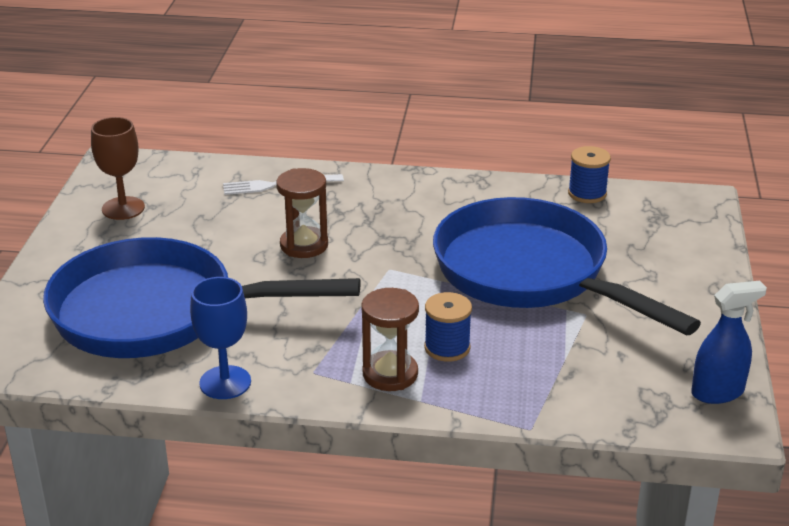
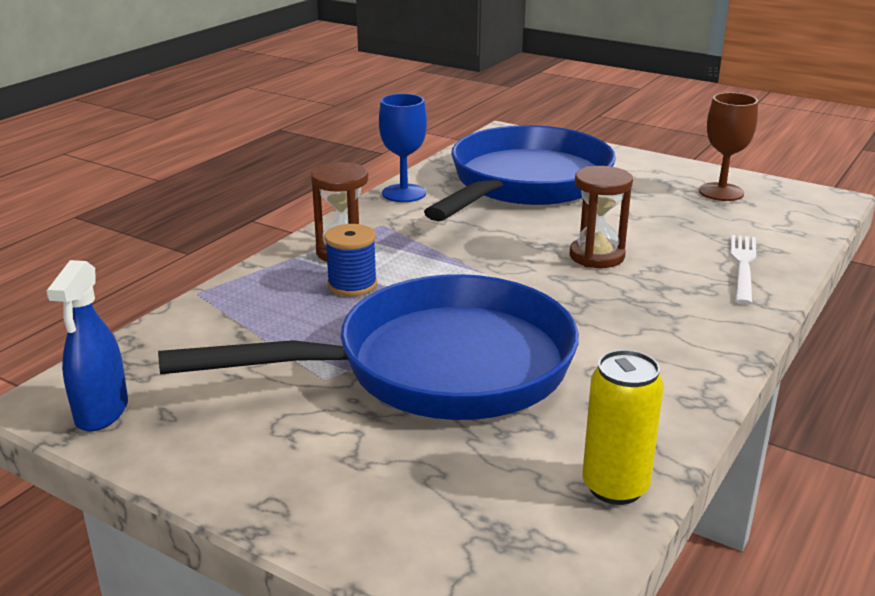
camera: 115 degrees right, 5 degrees down
blue spool [568,146,611,203] -> yellow can [582,350,664,505]

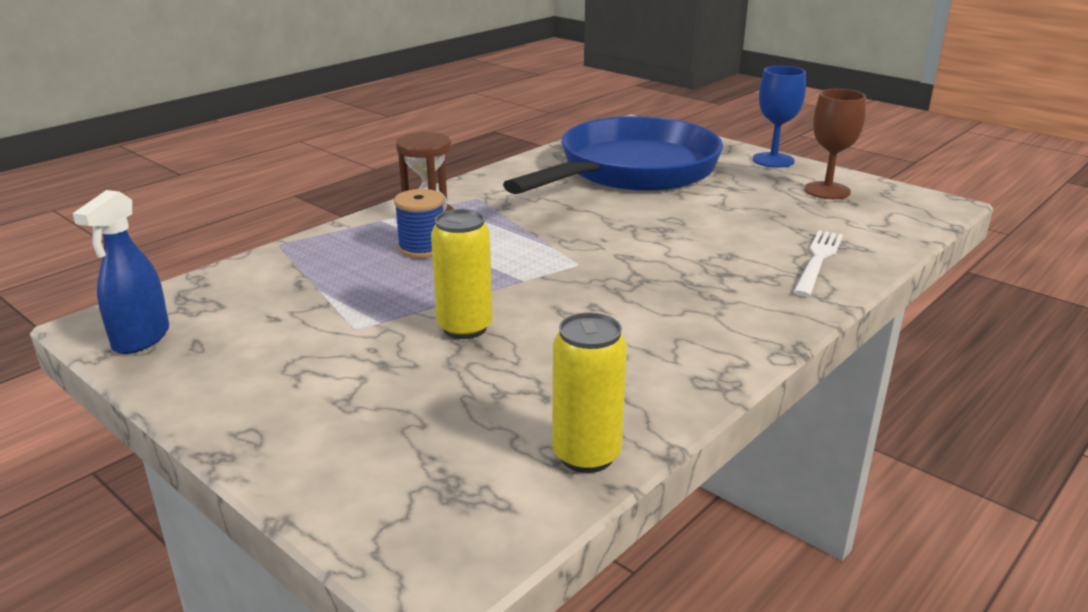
camera: 10 degrees right, 0 degrees up
blue pan [158,274,579,420] -> yellow can [431,209,492,339]
blue goblet [379,94,427,202] -> blue goblet moved to [752,66,806,168]
brown hourglass [570,166,633,268] -> none

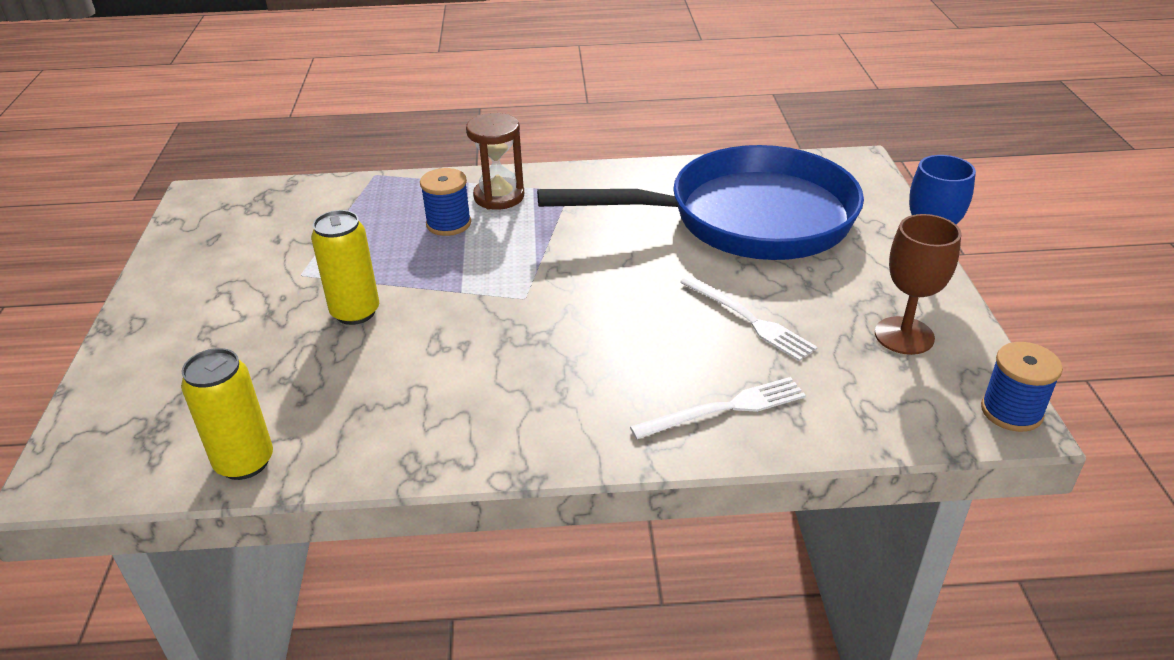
camera: 45 degrees right, 10 degrees up
blue spray bottle [72,190,169,354] -> none
none -> white fork [680,275,818,361]
none -> blue spool [981,342,1063,432]

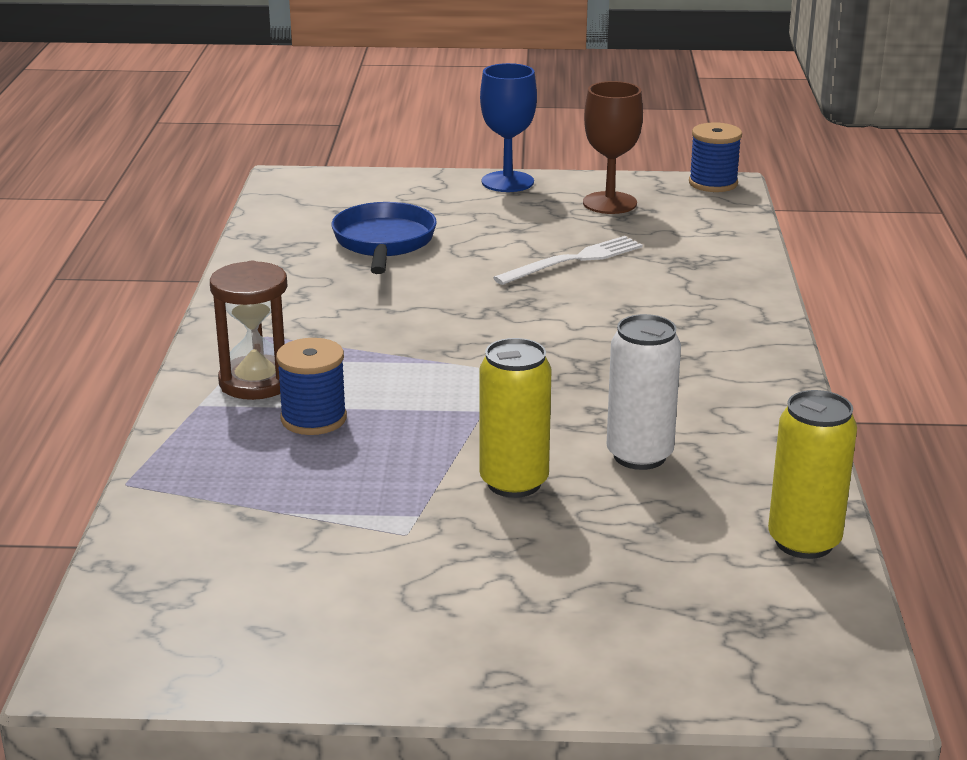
camera: 85 degrees left, 10 degrees down
blue pan [537,145,864,260] -> blue pan [331,202,437,274], size x0.49
white fork [630,377,806,439] -> none
none -> white can [607,314,681,470]

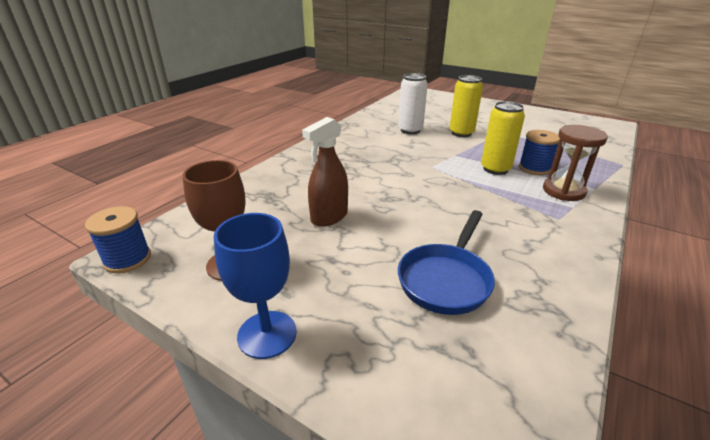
camera: 150 degrees left, 5 degrees up
white fork [493,236,643,285] -> brown spray bottle [302,117,348,227]
yellow can [768,390,857,559] -> yellow can moved to [481,101,525,175]

